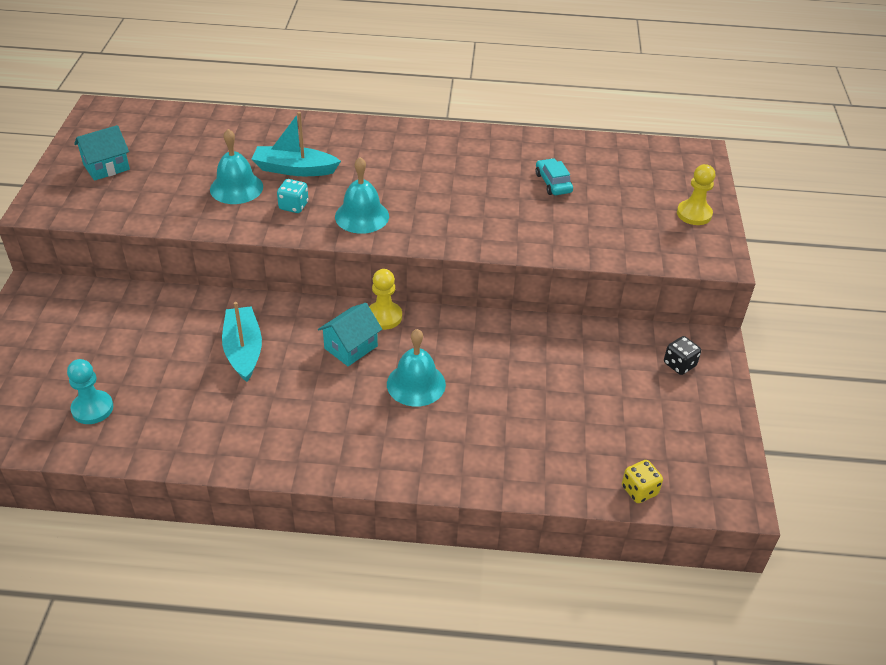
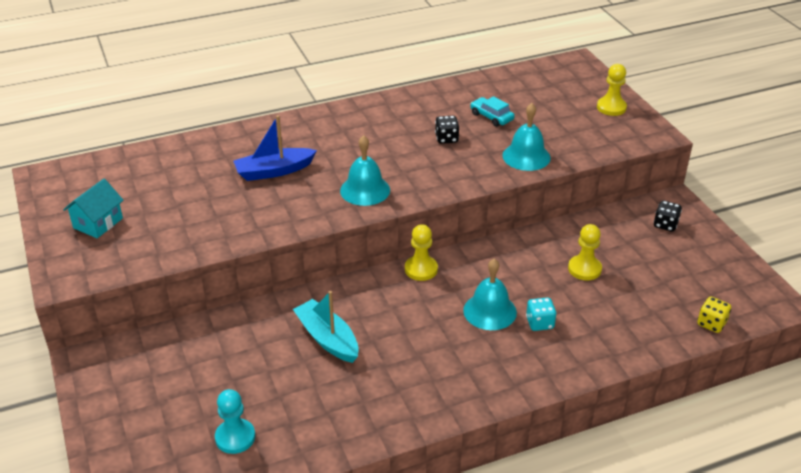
camera: 25 degrees left, 5 degrees down
turquoise bell [210,129,263,204] -> turquoise bell moved to [502,103,551,171]
turquoise boat [251,112,341,176] -> blue boat [234,115,317,181]
turquoise dice [277,179,308,213] -> turquoise dice moved to [526,297,557,331]
turquoise house [318,303,382,366] -> none
none -> black dice [435,116,459,144]
none -> yellow pawn [568,224,602,281]

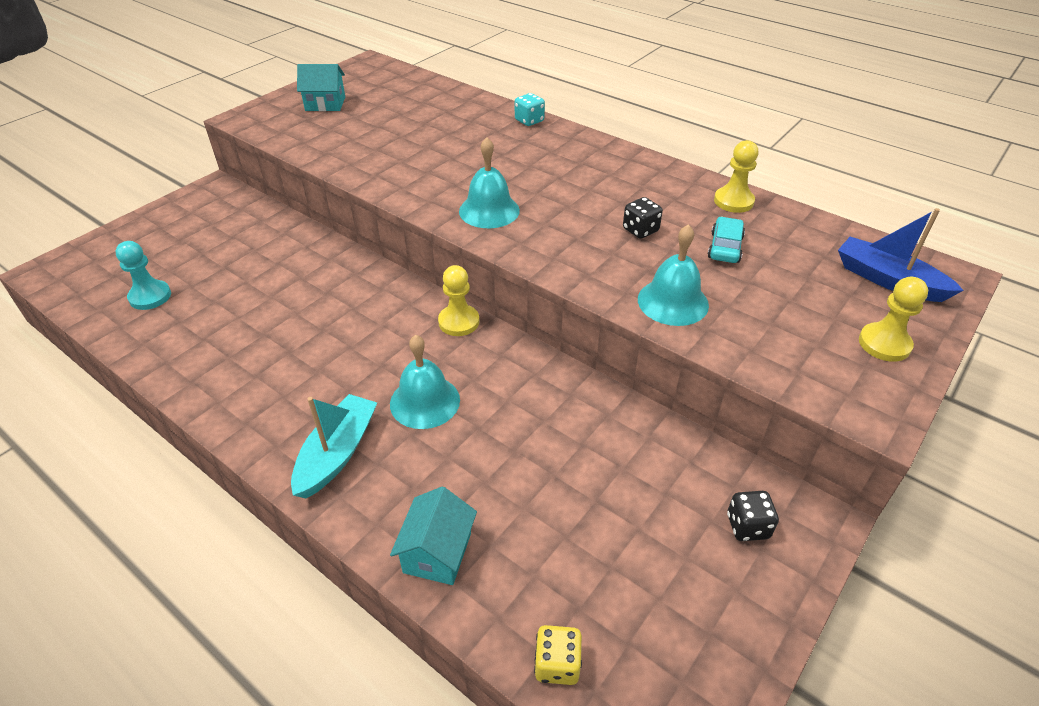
camera: 60 degrees right, 5 degrees up
blue boat [234,115,317,181] -> blue boat moved to [838,208,964,302]
turquoise boat [293,291,359,363] -> turquoise boat moved to [291,394,377,499]
turquoise dice [526,297,557,331] -> turquoise dice moved to [515,93,545,126]
yellow pawn [568,224,602,281] -> yellow pawn moved to [714,140,758,213]
none -> turquoise house [390,486,477,585]

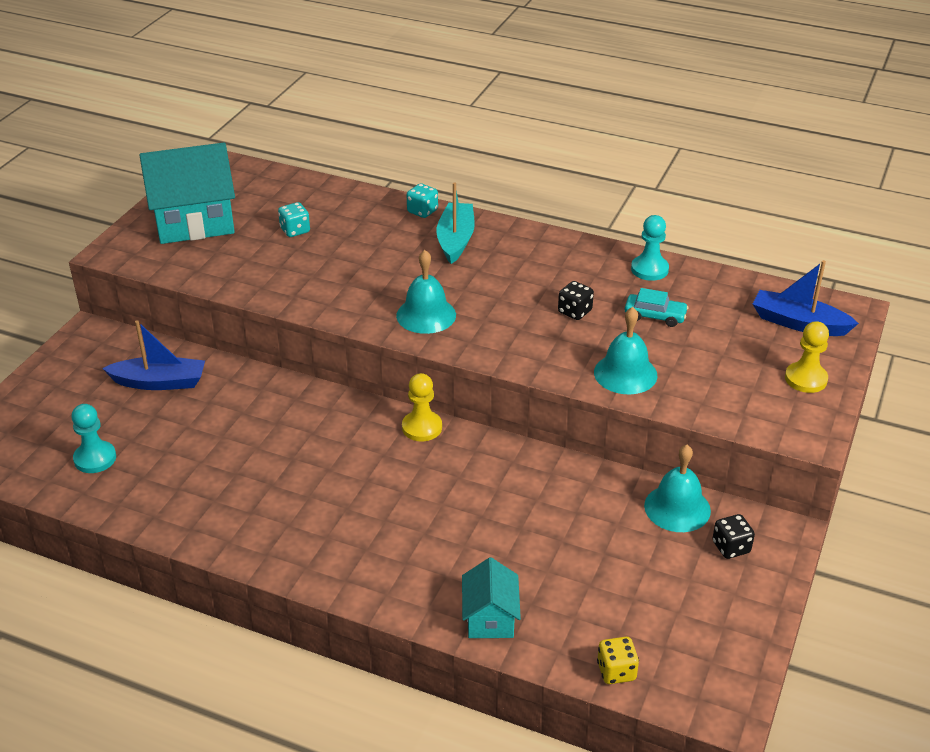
camera: 15 degrees left, 5 degrees down
turquoise boat [291,394,377,499] -> turquoise boat moved to [436,182,475,264]
turquoise house [297,64,345,111] -> turquoise house [139,143,235,244], size x1.89
turquoise bell [390,335,460,429] -> turquoise bell moved to [644,445,711,532]
turquoise car [708,217,745,263] -> turquoise car turned 105 degrees clockwise [625,288,689,327]
yellow pawn [714,140,758,213] -> turquoise pawn [631,215,669,281]
none -> blue boat [102,320,205,390]
none -> turquoise dice [278,202,310,237]

